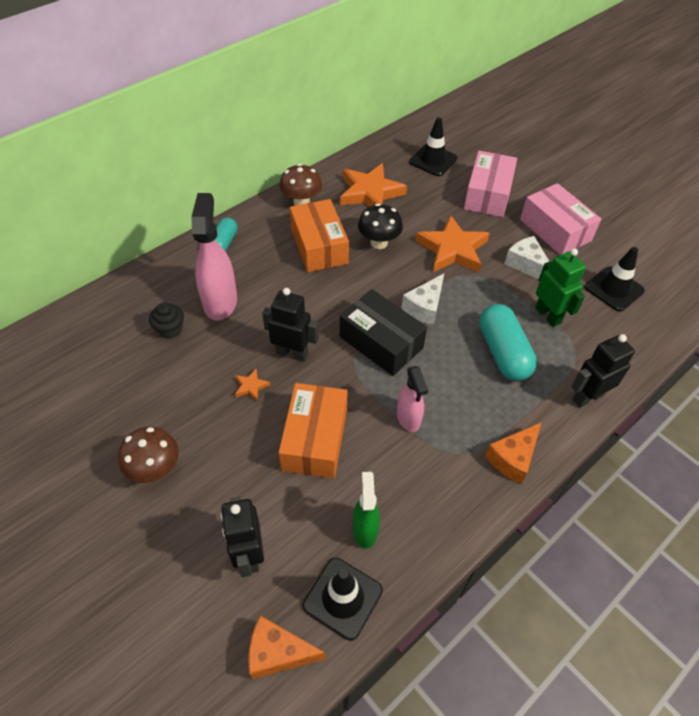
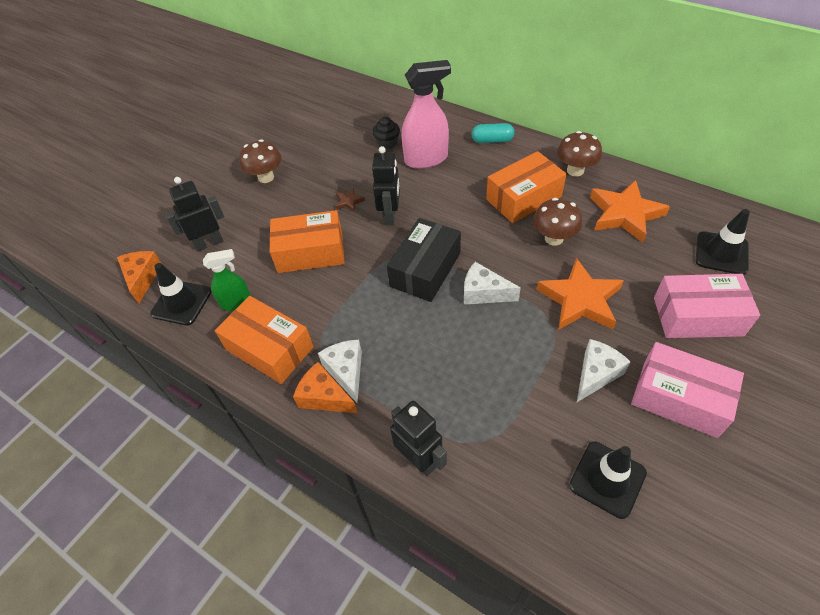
camera: 80 degrees right, 0 degrees up
orange star [235,369,270,401] -> brown star [336,188,365,212]
black mushroom [358,203,403,249] -> brown mushroom [533,198,582,245]
pink spray bottle [397,366,428,432] -> none
turquoise capsule [479,304,537,381] -> none
pink box [520,183,601,255] -> pink box turned 75 degrees clockwise [631,342,744,438]
green robot [535,248,586,327] -> none
none -> orange box [215,296,314,384]
none -> white cheese [318,340,362,403]

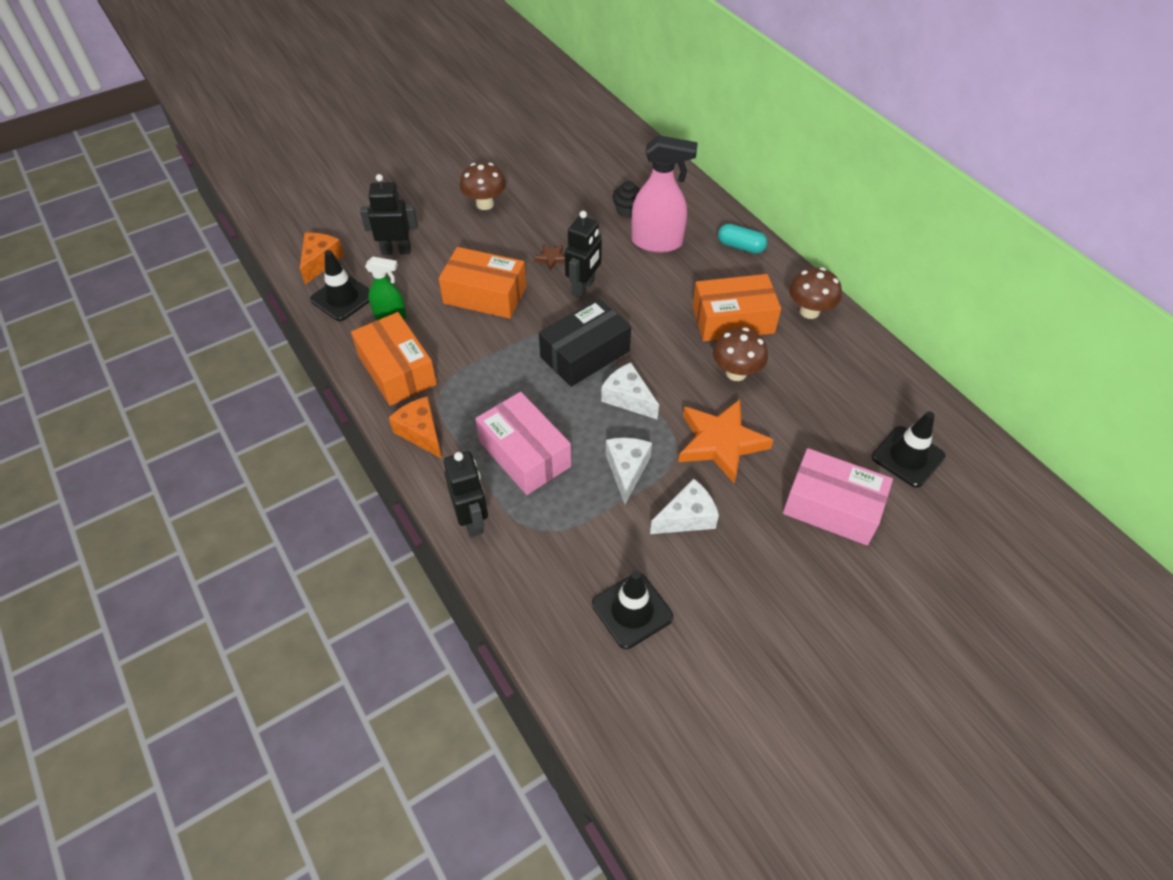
camera: 20 degrees right, 0 degrees up
white cheese [318,340,362,403] -> white cheese moved to [606,438,652,504]
orange star [590,180,670,243] -> none
pink box [631,342,744,438] -> pink box moved to [475,392,571,495]

